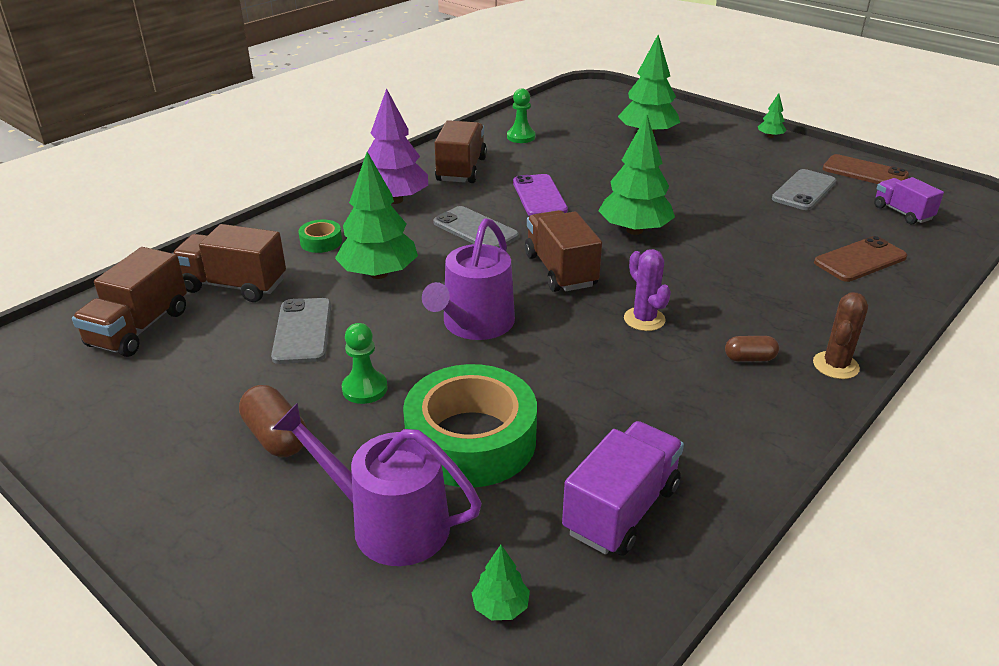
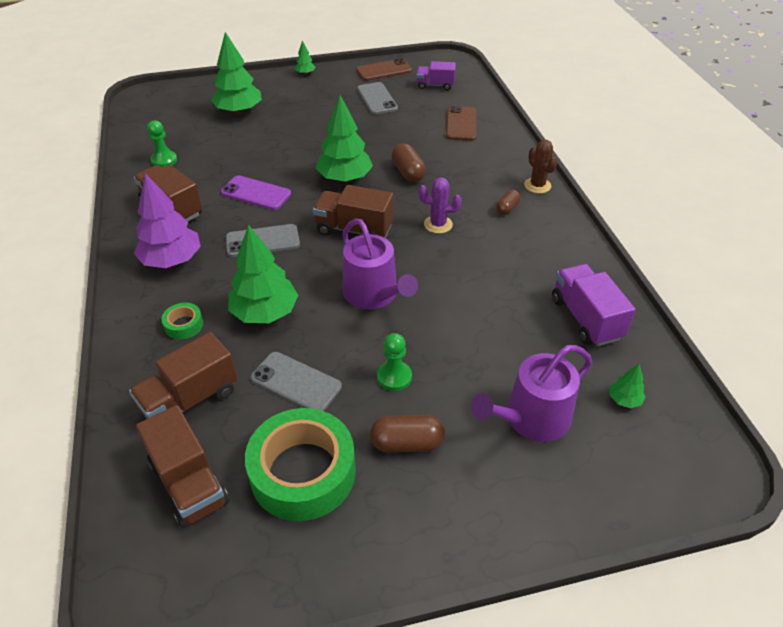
camera: 55 degrees left, 10 degrees up
green tape [403,364,537,487] -> green tape moved to [245,408,356,521]
none -> brown capsule [392,143,426,182]

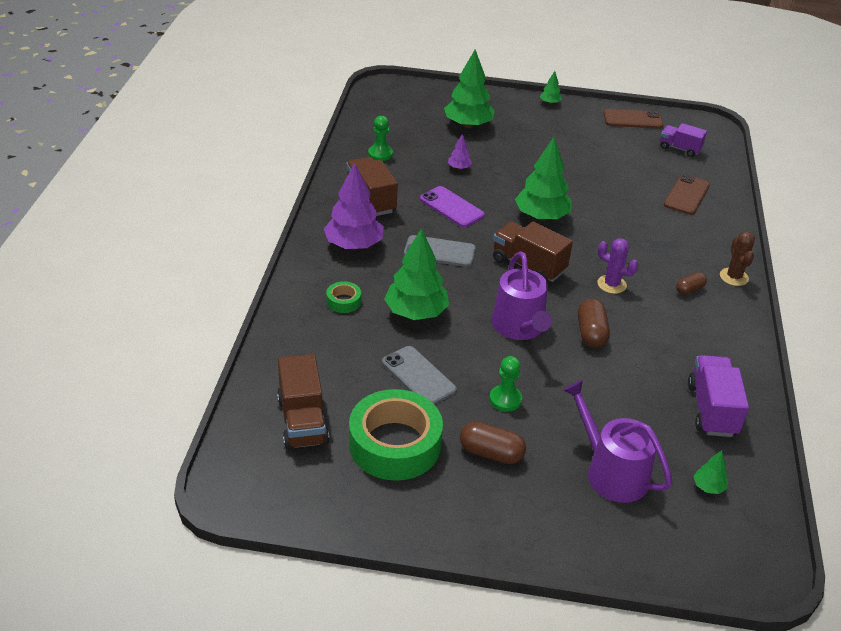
camera: 20 degrees right, 5 degrees down
brown truck [129,332,237,419] -> none
grey phone [357,82,398,115] -> none
brown capsule [392,143,426,182] -> brown capsule moved to [578,299,610,348]
purple watering can [471,345,592,442] -> purple watering can turned 60 degrees clockwise [563,380,672,503]
none -> purple tree [448,134,472,170]

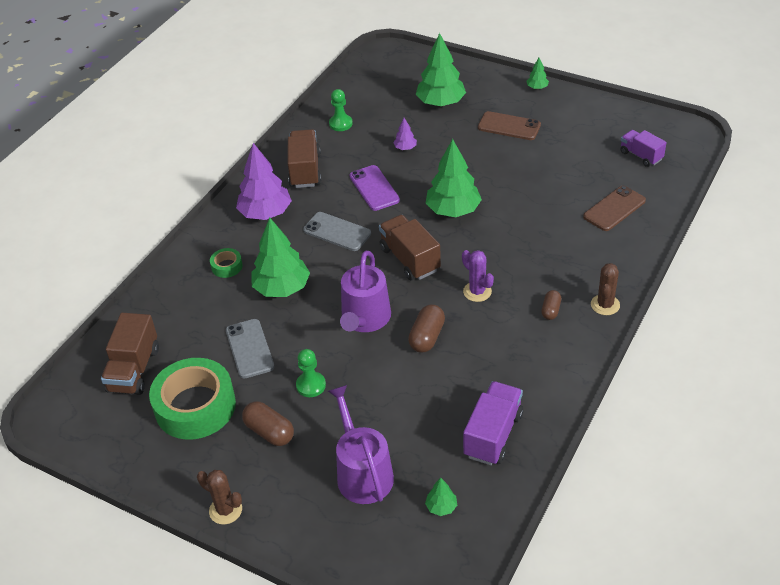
camera: 25 degrees right, 5 degrees up
brown phone [603,109,663,129] -> brown phone moved to [478,111,541,140]
brown capsule [676,272,707,295] -> brown capsule turned 60 degrees counterclockwise [541,290,561,320]
none -> brown cactus [197,470,242,524]

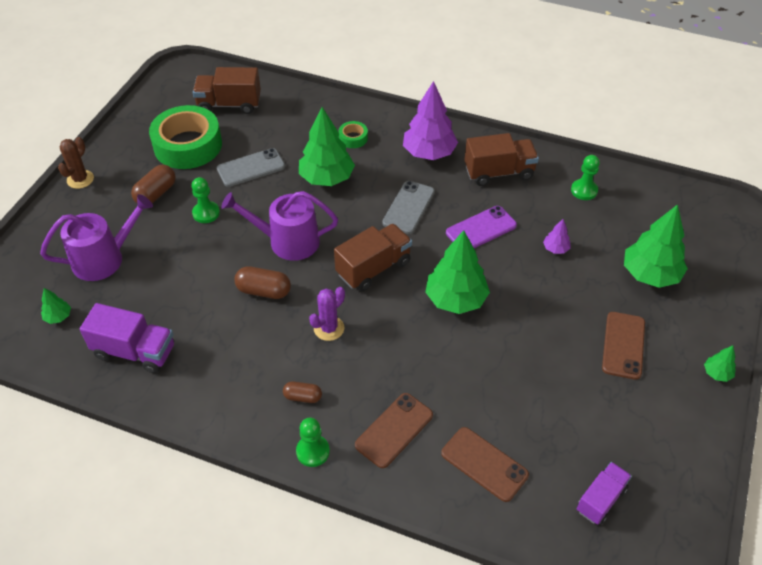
camera: 80 degrees right, 5 degrees up
brown cactus [591,263,620,315] -> green pawn [296,418,330,467]
none -> brown phone [355,393,433,468]

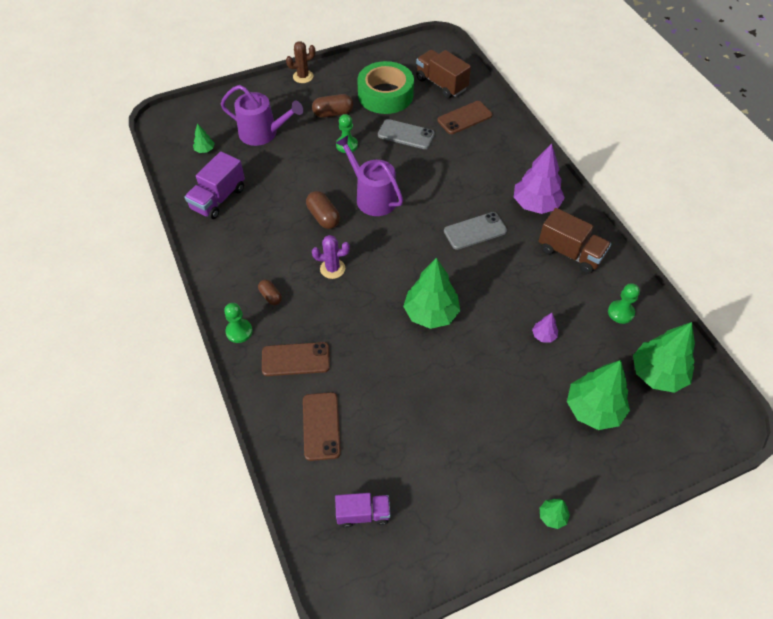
camera: 45 degrees right, 5 degrees up
purple truck [80,303,174,374] -> purple truck turned 60 degrees clockwise [185,151,245,219]
green tree [299,107,355,186] -> green tree moved to [633,322,695,393]
brown truck [334,224,412,291] -> none
green tape [338,121,368,148] -> none
purple phone [446,206,517,248] -> none
brown phone [602,312,645,380] -> brown phone moved to [437,101,492,134]

